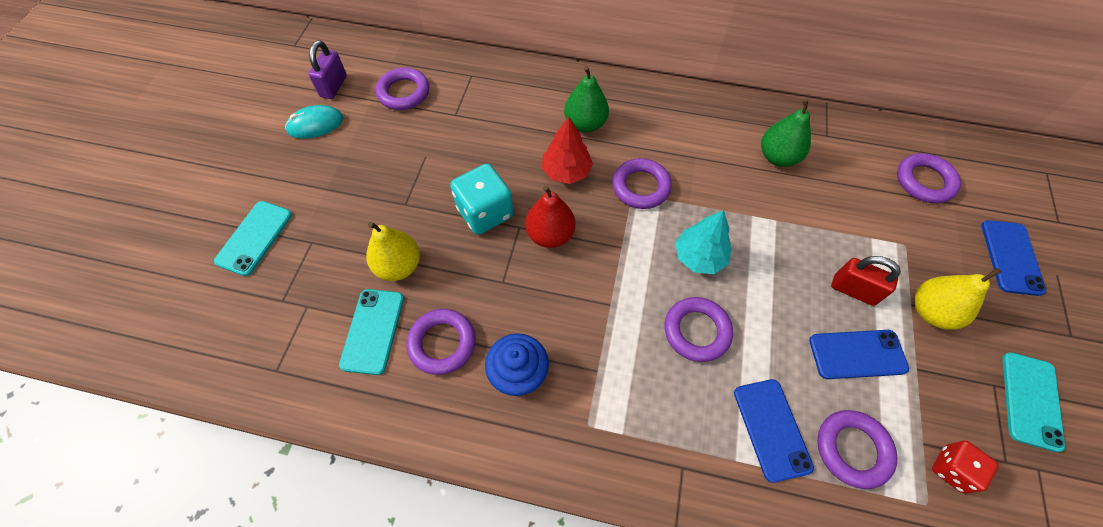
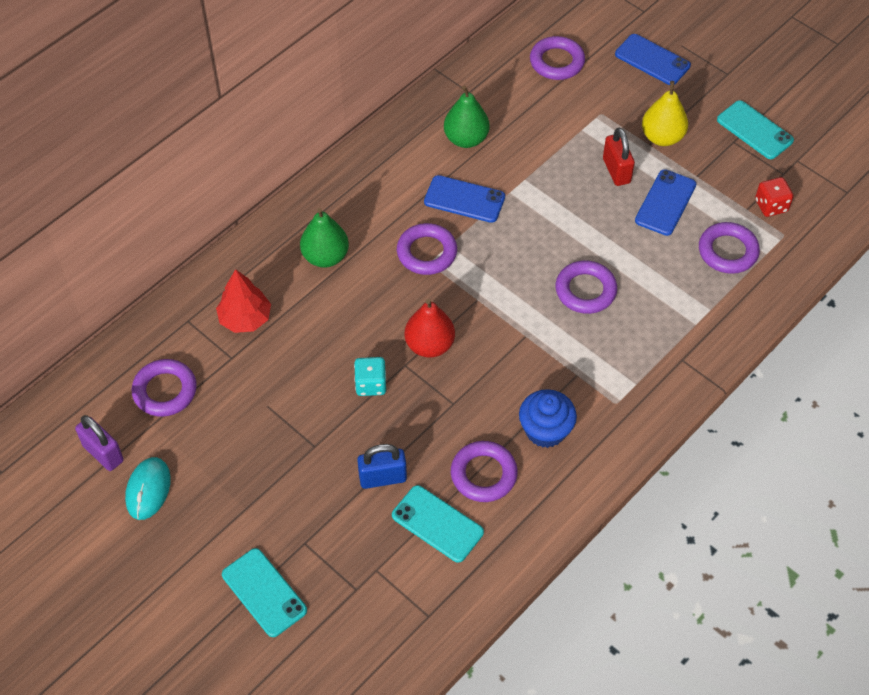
camera: 60 degrees left, 5 degrees down
yellow pear [367,222,420,281] -> blue padlock [357,444,407,489]
turquoise dice [450,164,514,235] -> turquoise dice [354,357,386,396], size x0.62
red tree [542,117,593,184] -> red tree moved to [216,269,271,333]
turquoise tree [675,210,732,274] -> none
blue phone [734,379,814,483] -> blue phone moved to [424,175,505,223]
red padlock [831,256,901,306] -> red padlock turned 75 degrees counterclockwise [603,127,635,186]

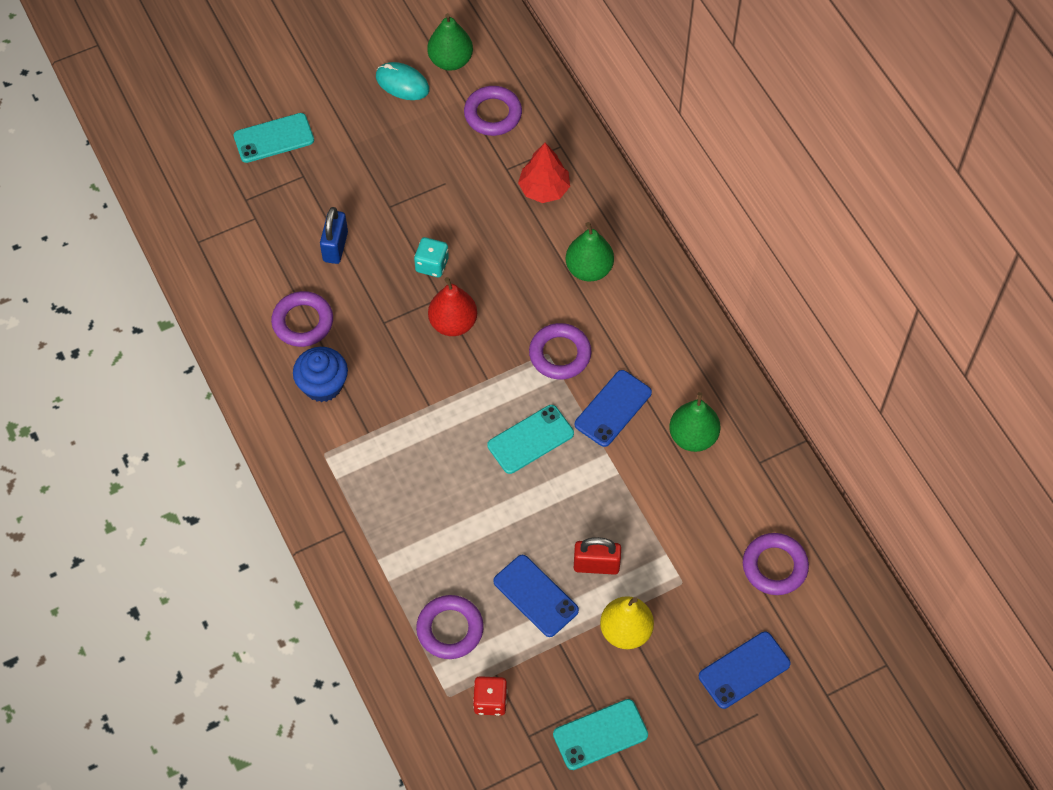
camera: 110 degrees right, 5 degrees up
purple padlock [75,415,124,471] -> green pear [427,13,473,71]
turquoise phone [392,485,484,562] -> turquoise phone moved to [487,405,574,474]
purple ring [555,261,617,314] -> none

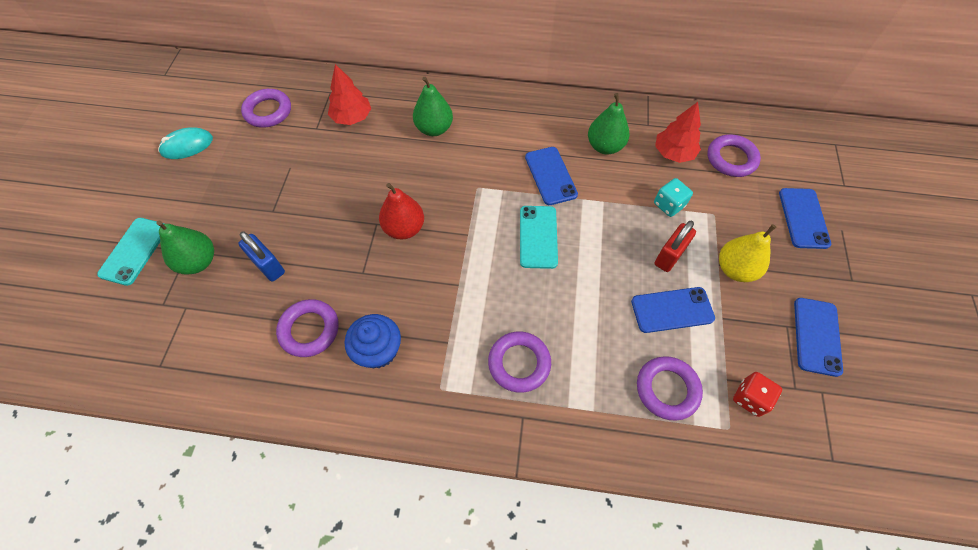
camera: 55 degrees left, 0 degrees up
turquoise dice [414,237,449,277] -> turquoise dice moved to [654,178,693,217]
green pear [427,13,473,71] -> green pear moved to [156,221,214,275]
purple ring [529,323,591,380] -> purple ring moved to [488,331,551,393]
turquoise phone [553,699,648,770] -> blue phone [794,298,843,377]
none -> red tree [655,102,701,163]

